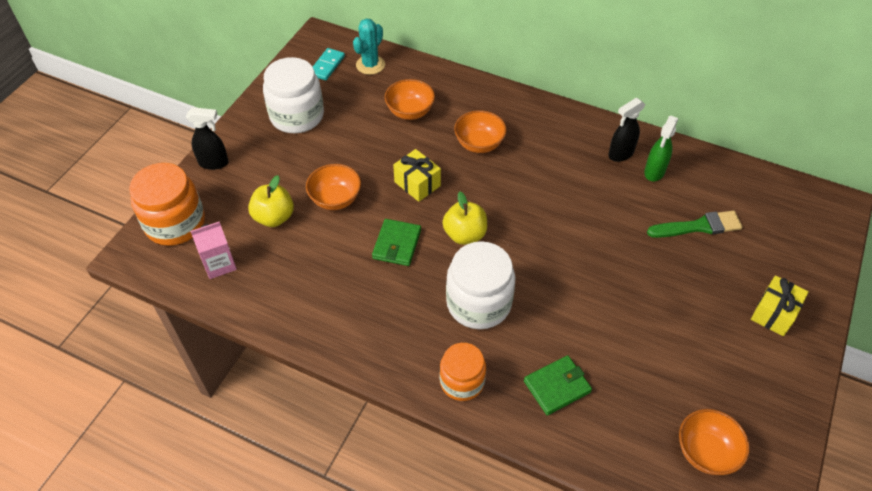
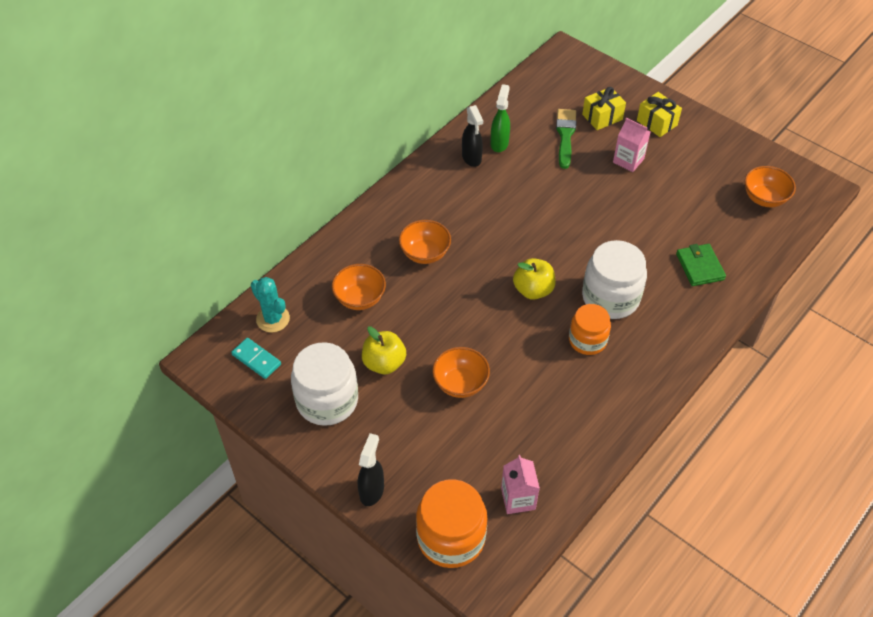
camera: 75 degrees left, 0 degrees up
yellow apple [248,175,294,227] -> yellow apple moved to [362,326,406,374]
green wallet [372,219,421,266] -> none
yellow gift [393,149,441,202] -> yellow gift moved to [582,87,626,130]
orange jar [440,343,486,401] -> orange jar moved to [569,304,611,355]
green spray bottle [644,116,678,181] -> green spray bottle turned 120 degrees counterclockwise [490,84,510,152]
none -> pink carton [613,118,650,172]

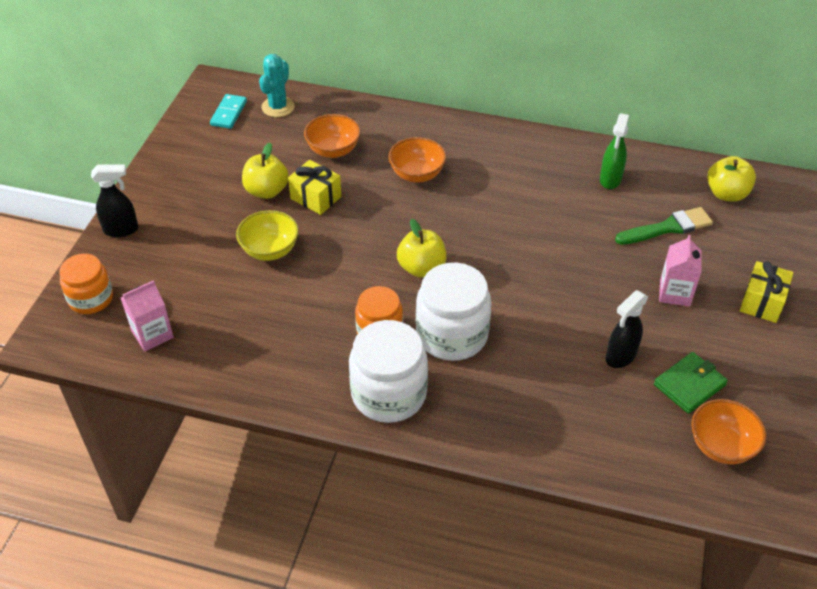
camera: 65 degrees right, 5 degrees down
white jar [291,342,358,426] -> white jar moved to [349,320,428,423]
orange jar [416,479,487,568] -> orange jar [59,254,113,314], size x0.64
orange bowl [432,347,490,398] -> yellow bowl [236,210,299,261]
black spray bottle [462,105,483,167] -> black spray bottle moved to [606,290,648,368]
green spray bottle [490,84,510,152] -> green spray bottle turned 120 degrees clockwise [600,113,629,189]
yellow gift [582,87,626,130] -> yellow gift moved to [288,160,341,215]
green wallet [676,244,726,286] -> green wallet moved to [654,352,728,414]
none -> yellow apple [707,156,756,202]

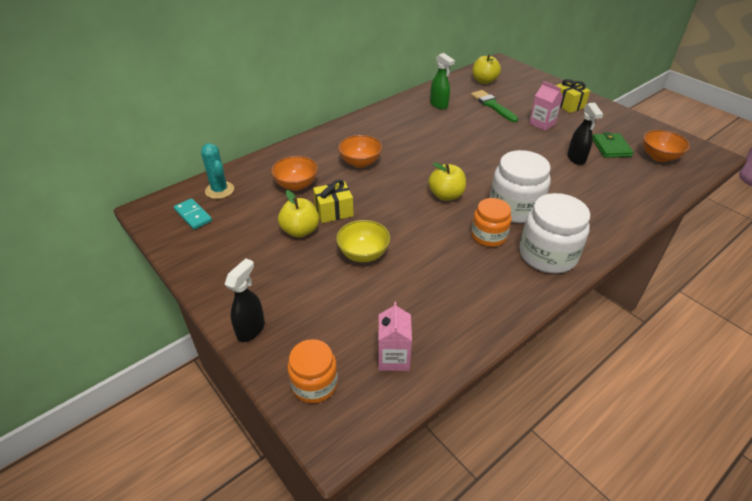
camera: 55 degrees left, 5 degrees down
green brush [615,207,713,245] -> green brush turned 45 degrees counterclockwise [471,90,518,122]

